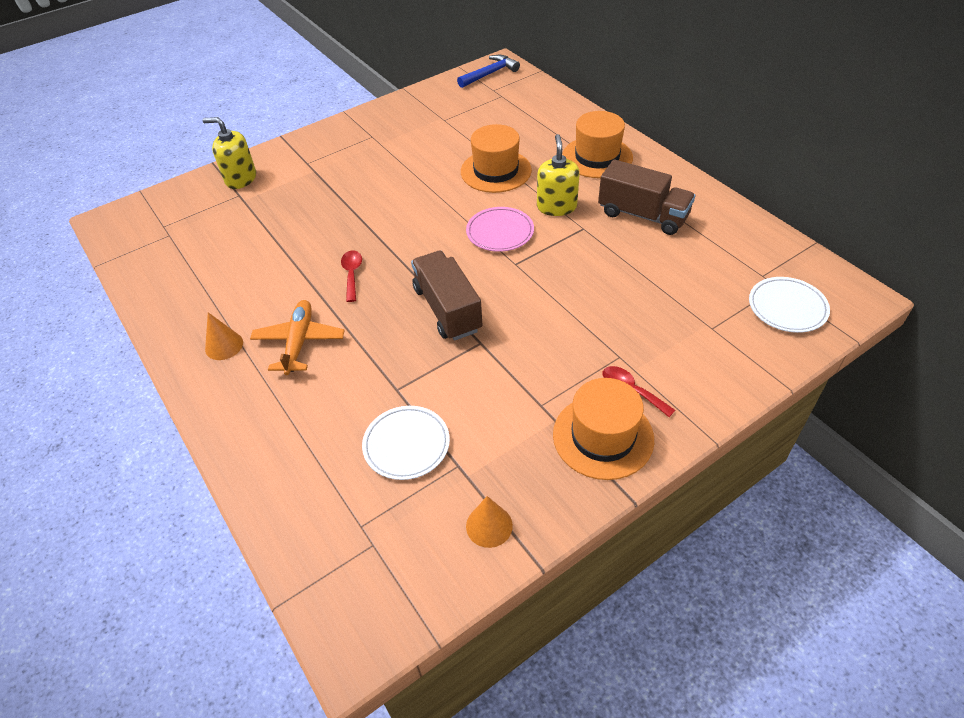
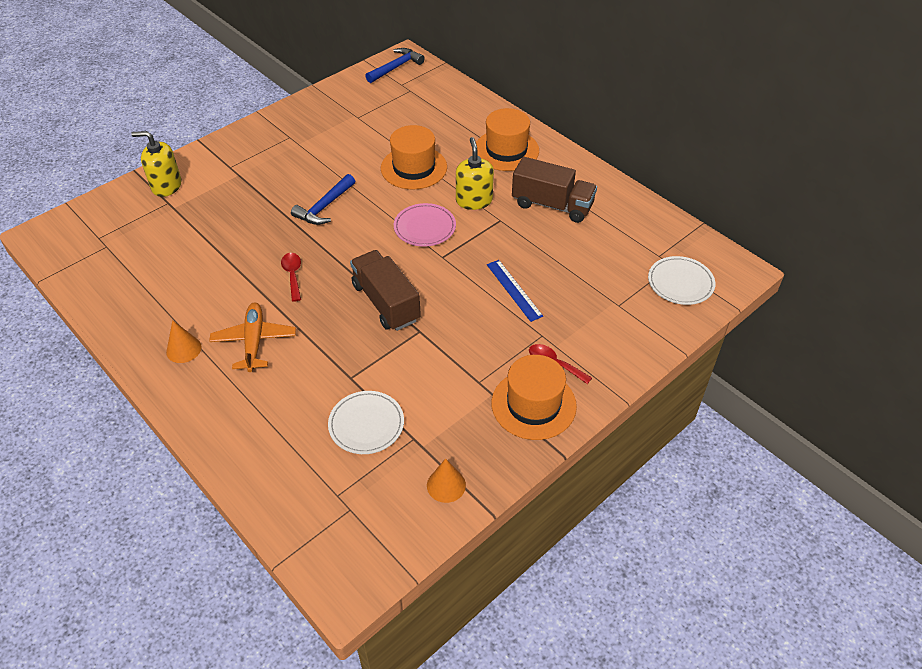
camera: 10 degrees left, 0 degrees up
none -> blue hammer [291,174,355,225]
none -> blue ruler [487,260,543,322]

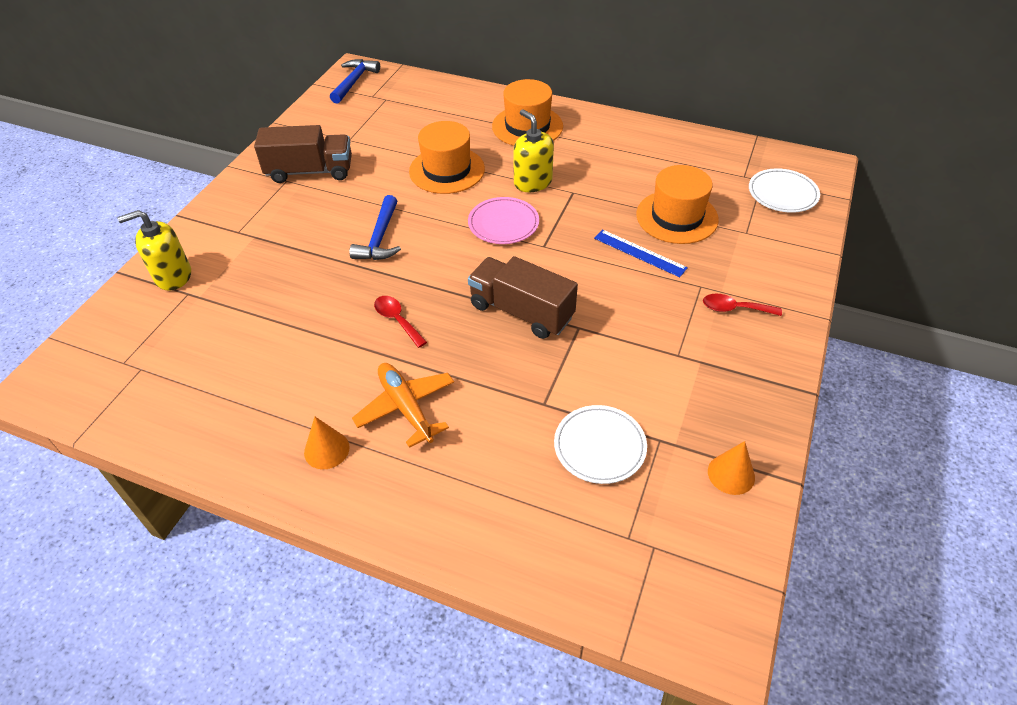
camera: 25 degrees left, 0 degrees up
orange hat [491,355,577,440] -> orange hat moved to [636,165,719,244]
brown truck [512,157,597,223] -> brown truck moved to [254,125,352,183]

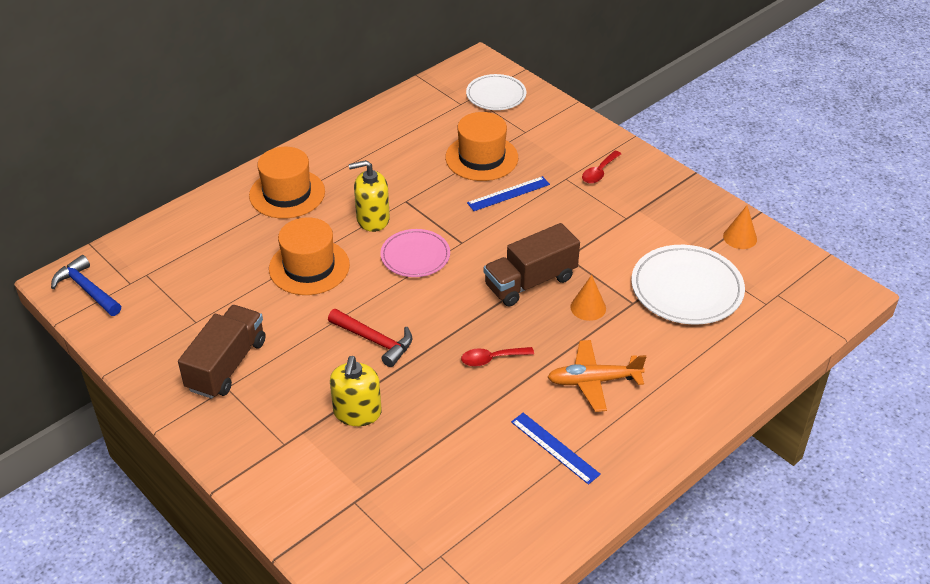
camera: 65 degrees left, 5 degrees down
yellow soap dispenser [117,210,191,291] -> yellow soap dispenser moved to [330,356,382,426]
orange cone [304,417,350,469] -> orange cone moved to [570,275,606,321]
blue hammer [349,195,401,260] -> red hammer [328,309,412,367]
white plate [554,405,647,484] -> white plate [631,245,745,325], size x1.56
none -> blue ruler [511,413,601,485]

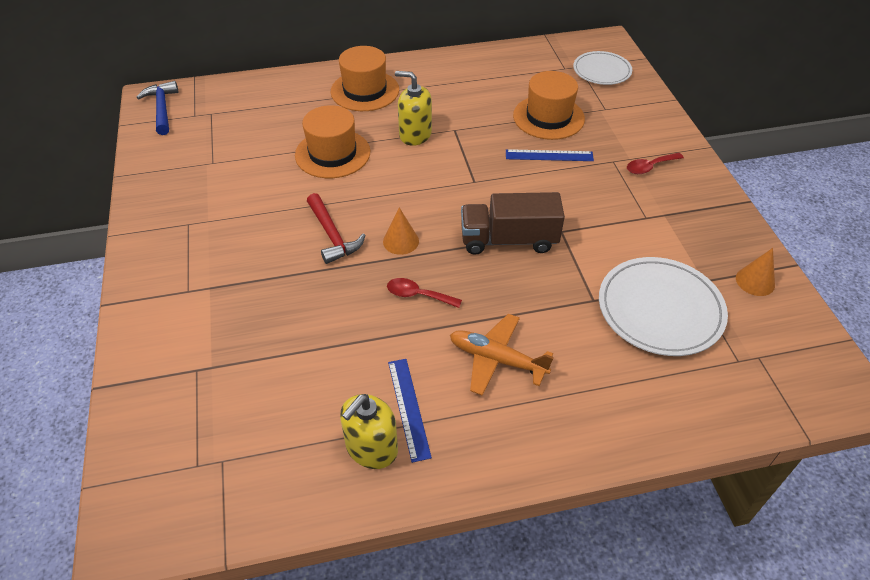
camera: 30 degrees right, 5 degrees up
brown truck [178,305,266,399] -> none
yellow soap dispenser [330,356,382,426] -> yellow soap dispenser moved to [340,394,398,469]
pink plate [380,229,450,277] -> none
orange cone [570,275,606,321] -> orange cone moved to [383,207,419,255]

